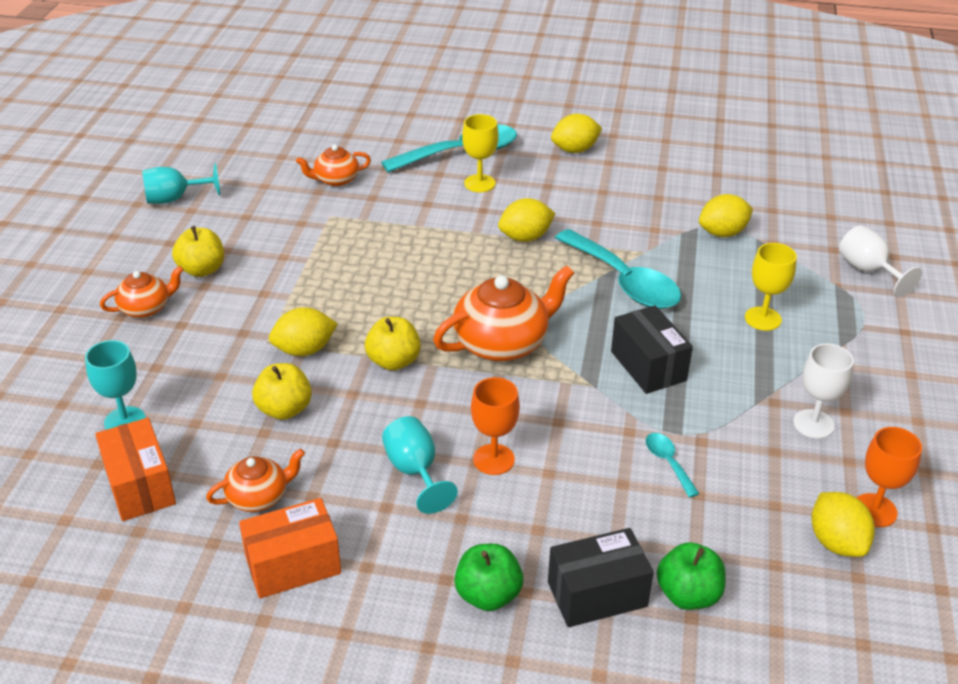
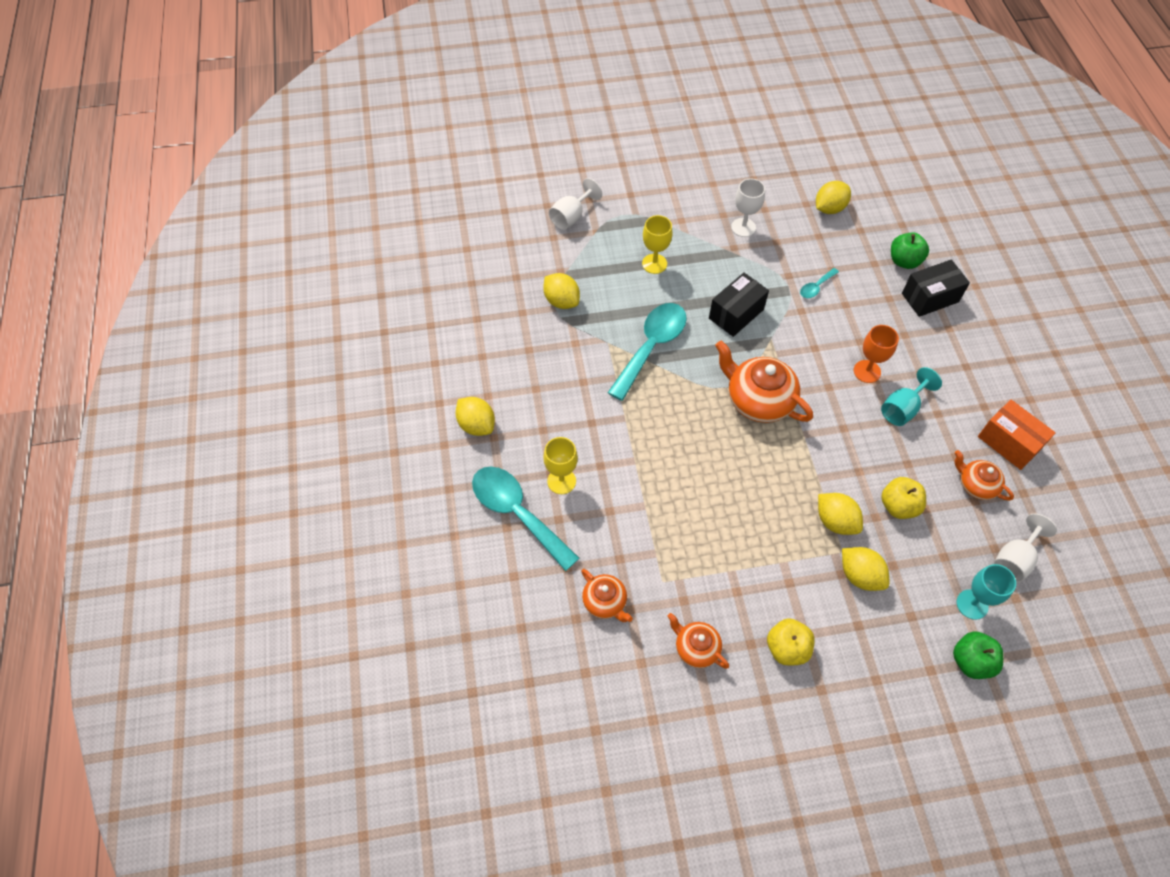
camera: 110 degrees left, 20 degrees up
orange box [95,418,176,521] -> white goblet [994,513,1057,582]
orange teapot [100,266,184,318] -> orange teapot moved to [668,613,729,669]
turquoise goblet [142,163,220,204] -> none
yellow apple [365,317,421,371] -> none
green apple [454,544,523,611] -> green apple moved to [953,631,1003,679]
yellow lemon [498,198,555,242] -> yellow lemon moved to [842,547,889,591]
black box [548,528,654,627] -> black box turned 75 degrees counterclockwise [902,260,970,317]
orange goblet [856,427,922,527] -> none

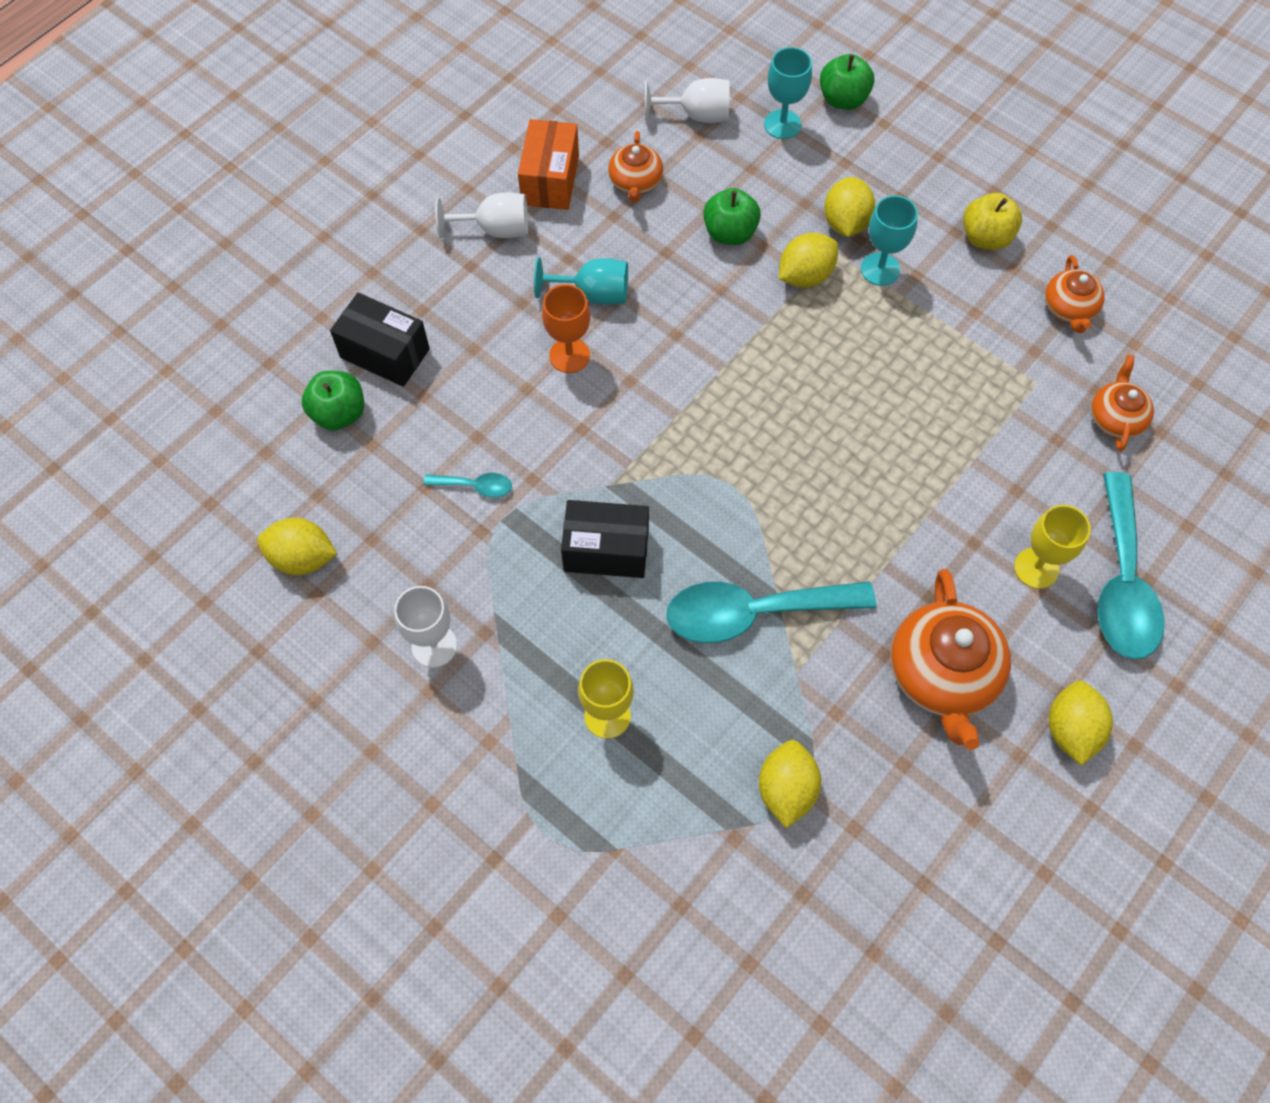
camera: 130 degrees left, 5 degrees up
white goblet [549,178,602,230] -> white goblet moved to [435,192,528,238]
orange teapot [715,341,813,423] -> orange teapot moved to [891,569,1011,750]
yellow lemon [818,493,863,535] -> yellow lemon turned 45 degrees clockwise [779,233,838,288]
yellow apple [881,477,926,519] -> green apple [703,188,761,245]
none -> turquoise goblet [861,195,918,286]

